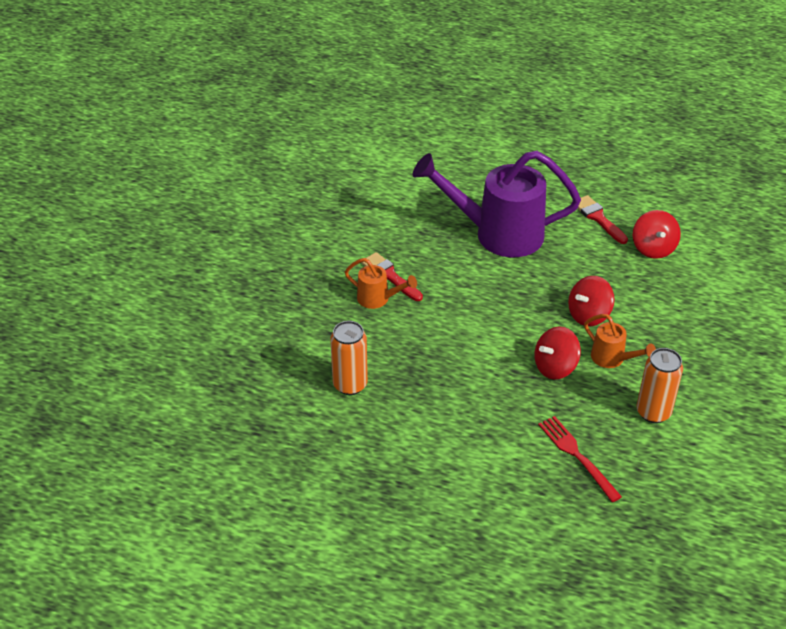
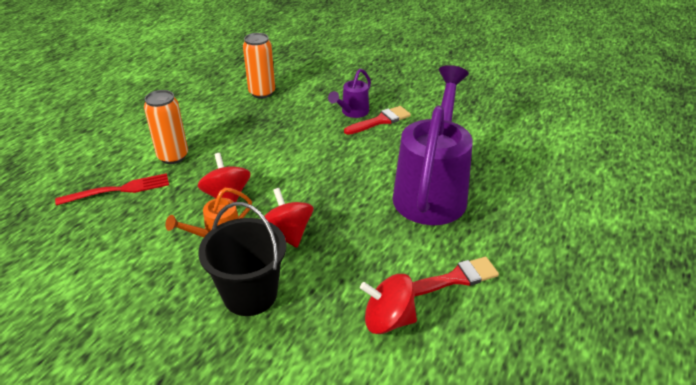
camera: 100 degrees right, 5 degrees down
orange watering can [345,258,417,309] -> purple watering can [328,69,371,118]
orange can [637,348,683,423] -> orange can moved to [144,90,188,164]
none -> black bucket [198,202,286,316]

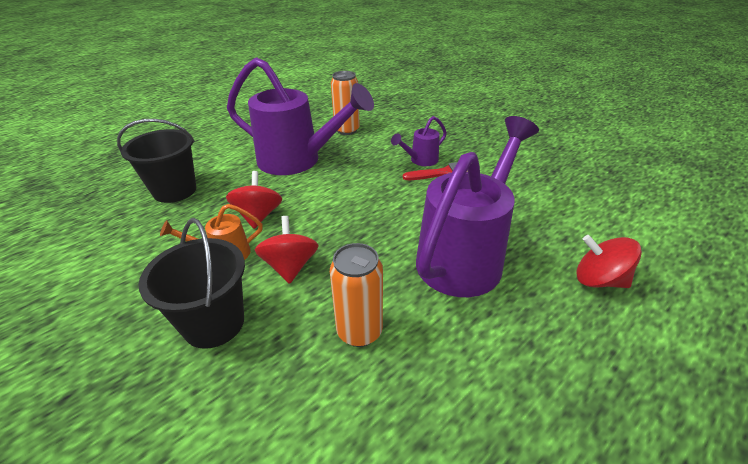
camera: 20 degrees right, 0 degrees up
red fork [55,173,169,206] -> black bucket [117,119,197,203]
orange can [144,90,188,164] -> orange can moved to [330,243,383,347]
red spinning top [360,274,417,334] -> red spinning top moved to [576,235,642,288]
red brush [413,257,499,296] -> none
none -> purple watering can [227,57,374,175]

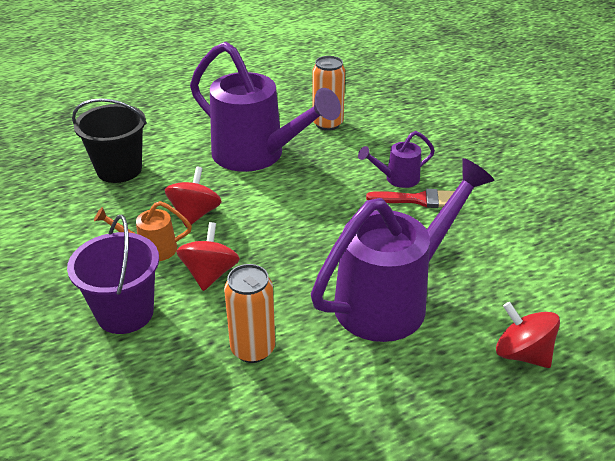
camera: 15 degrees right, 0 degrees up
black bucket [138,218,245,349] -> purple bucket [67,215,159,334]

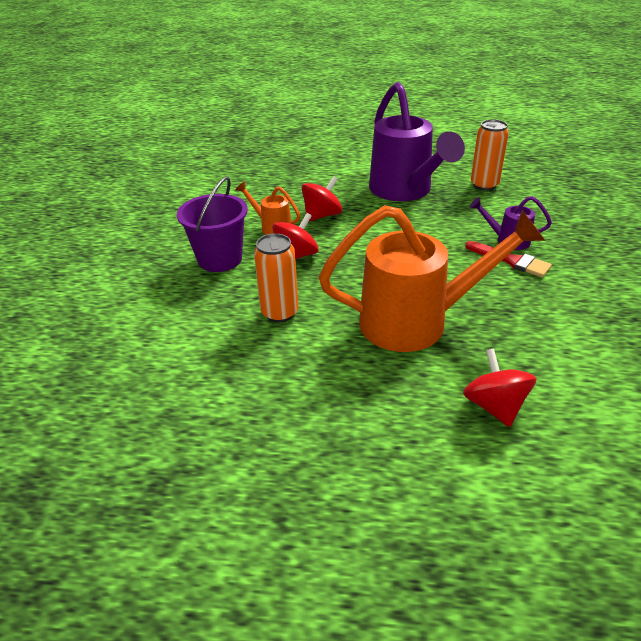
camera: 35 degrees right, 0 degrees up
black bucket [72,98,147,183] -> none
purple watering can [311,158,495,342] -> orange watering can [319,205,546,352]

